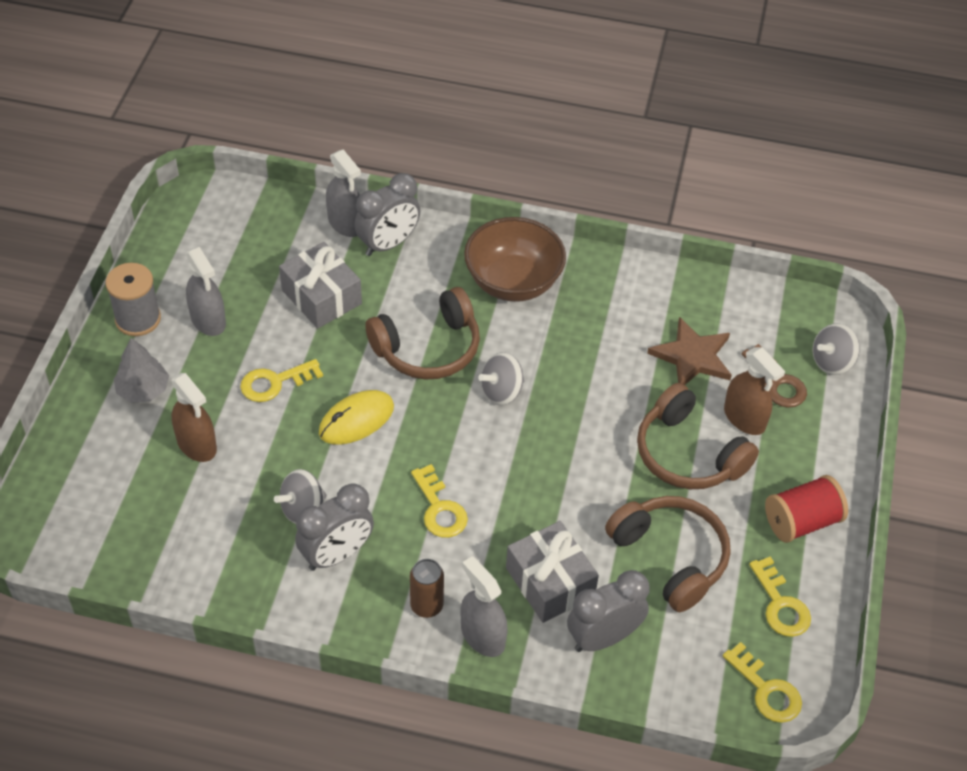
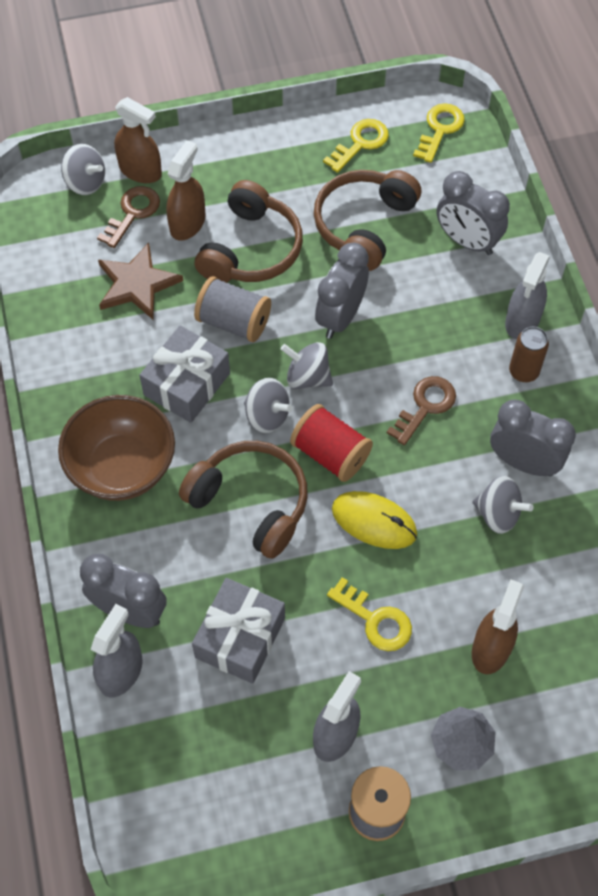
camera: 115 degrees left, 10 degrees up
yellow key [411,464,468,538] -> brown key [387,376,456,445]
grey gift [506,521,599,623] -> grey gift moved to [139,326,230,423]
red spool [765,475,848,543] -> red spool moved to [290,404,373,482]
none -> brown spray bottle [114,97,162,183]
none -> grey spool [194,276,271,342]
none -> grey spinning top [281,342,333,389]
none -> grey clock [315,243,369,339]

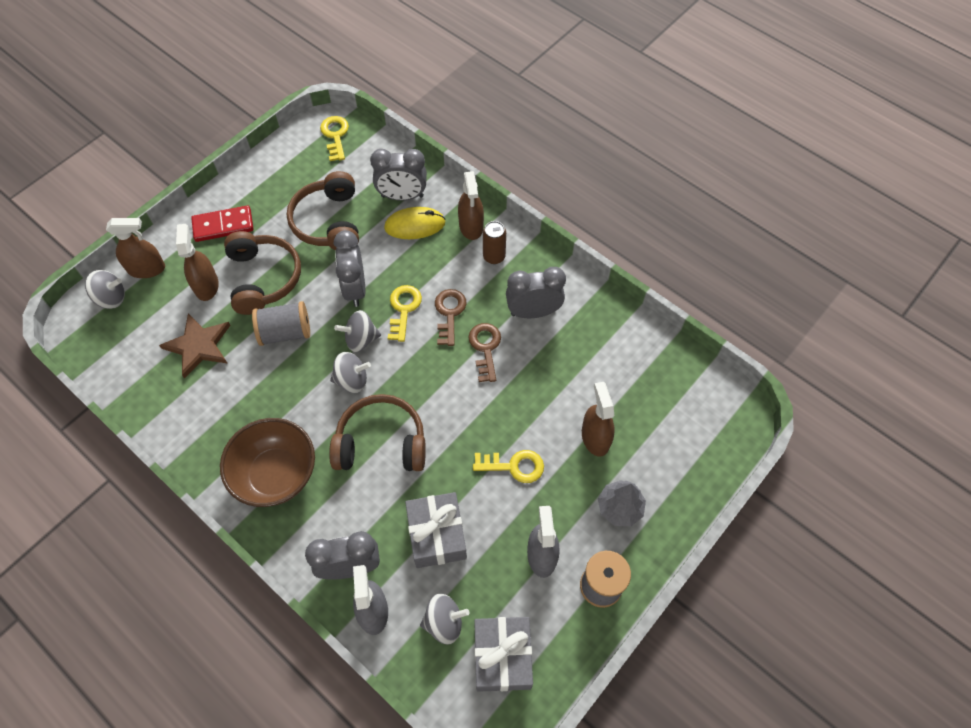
camera: 35 degrees left, 0 degrees up
brown key [97,186,160,248] -> brown key moved to [468,323,501,382]
grey gift [139,326,230,423] -> grey gift moved to [474,617,533,692]
red spool [290,404,373,482] -> none
yellow key [323,119,389,173] -> yellow key moved to [388,285,422,342]
yellow mouse [332,491,417,549] -> yellow mouse moved to [384,207,445,239]
grey spinning top [473,476,533,534] -> grey spinning top moved to [420,593,469,645]
grey spray bottle [505,252,550,339] -> brown spray bottle [458,171,484,240]
none -> red domino [191,205,254,242]

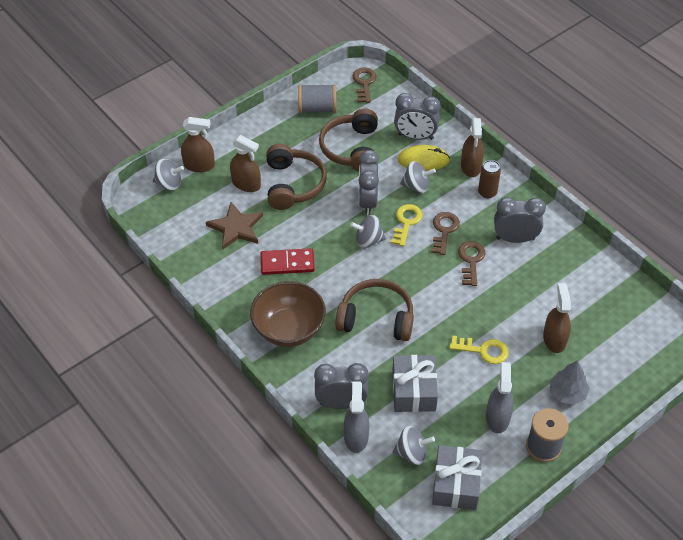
camera: 10 degrees right, 10 degrees down
brown spray bottle [176,224,219,301] -> brown spray bottle turned 120 degrees clockwise [230,135,261,192]
red domino [191,205,254,242] -> red domino moved to [261,248,315,275]
grey spool [252,301,310,346] -> grey spool moved to [298,84,337,113]
yellow key [320,116,349,161] -> brown key [352,68,377,103]
grey spinning top [330,352,371,393] -> grey spinning top moved to [400,161,436,193]

